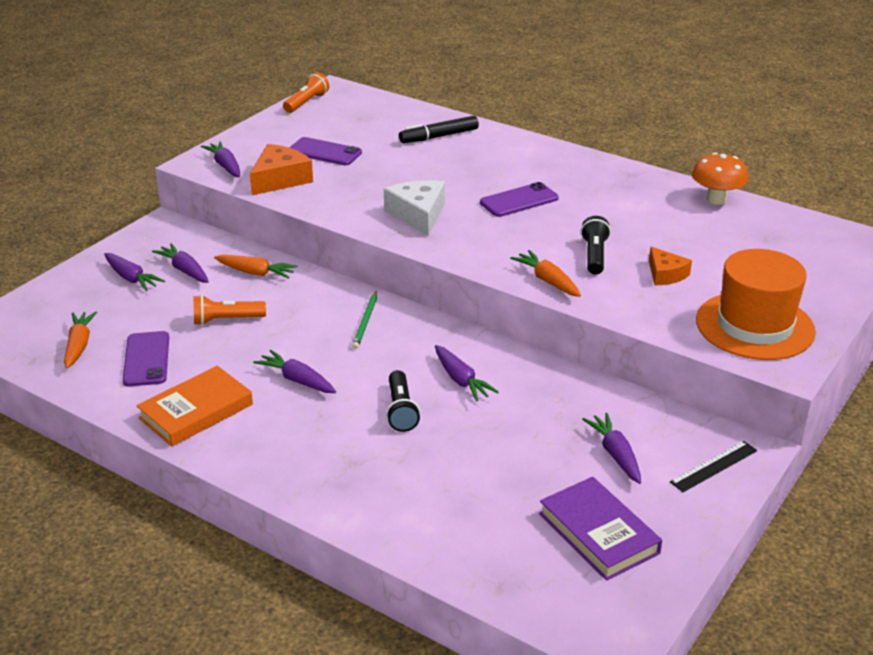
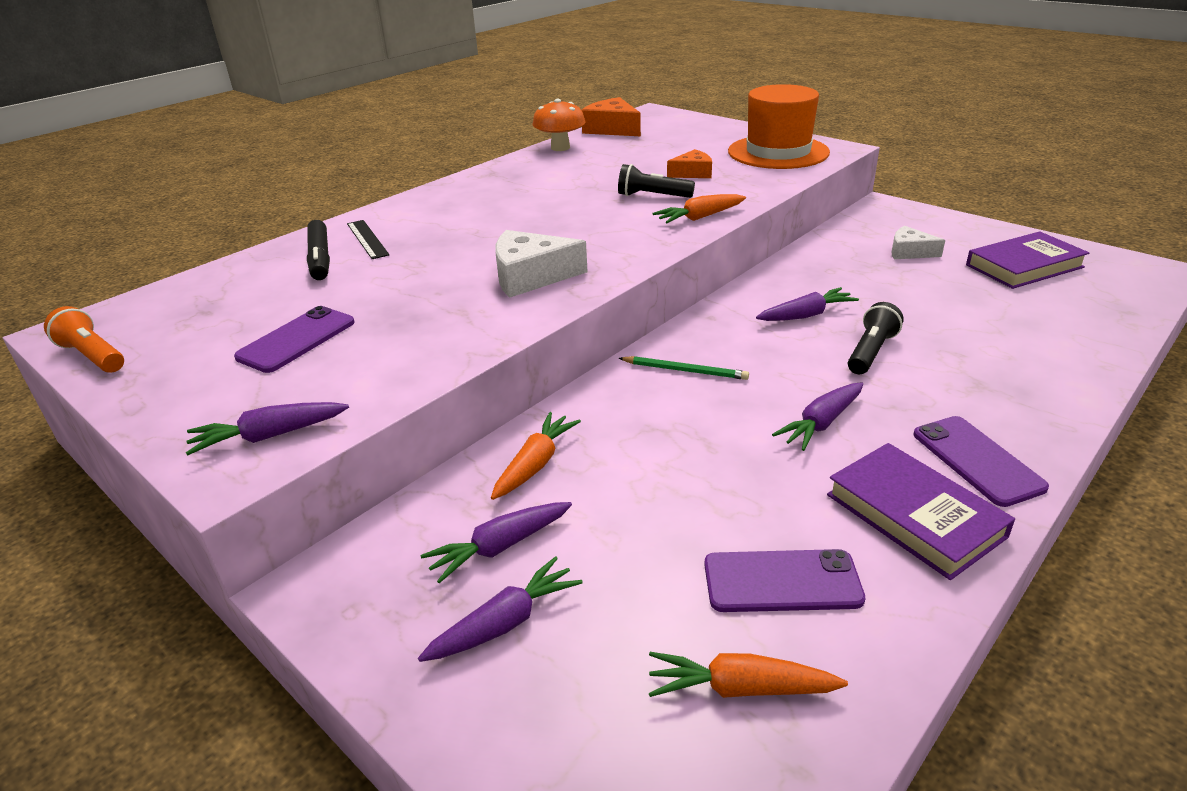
camera: 80 degrees left, 0 degrees up
orange book [136,366,253,447] -> purple book [827,443,1015,580]
orange flashlight [194,295,266,325] -> none
orange cheese [250,144,313,195] -> orange cheese moved to [582,97,641,136]
black flashlight [386,370,420,432] -> black flashlight turned 60 degrees counterclockwise [848,302,903,374]
purple phone [480,182,559,217] -> purple phone moved to [913,416,1049,507]
purple carrot [582,413,641,484] -> white cheese [892,226,945,259]
black ruler [670,441,757,492] -> black ruler moved to [347,220,389,259]

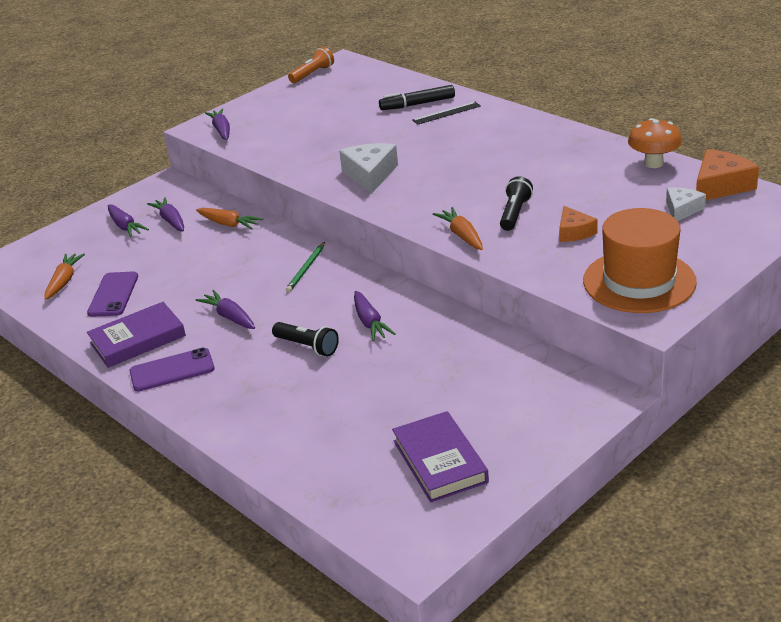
camera: 95 degrees right, 0 degrees up
purple phone [234,306,355,373] -> none
white cheese [892,226,945,259] -> white cheese moved to [666,187,706,221]

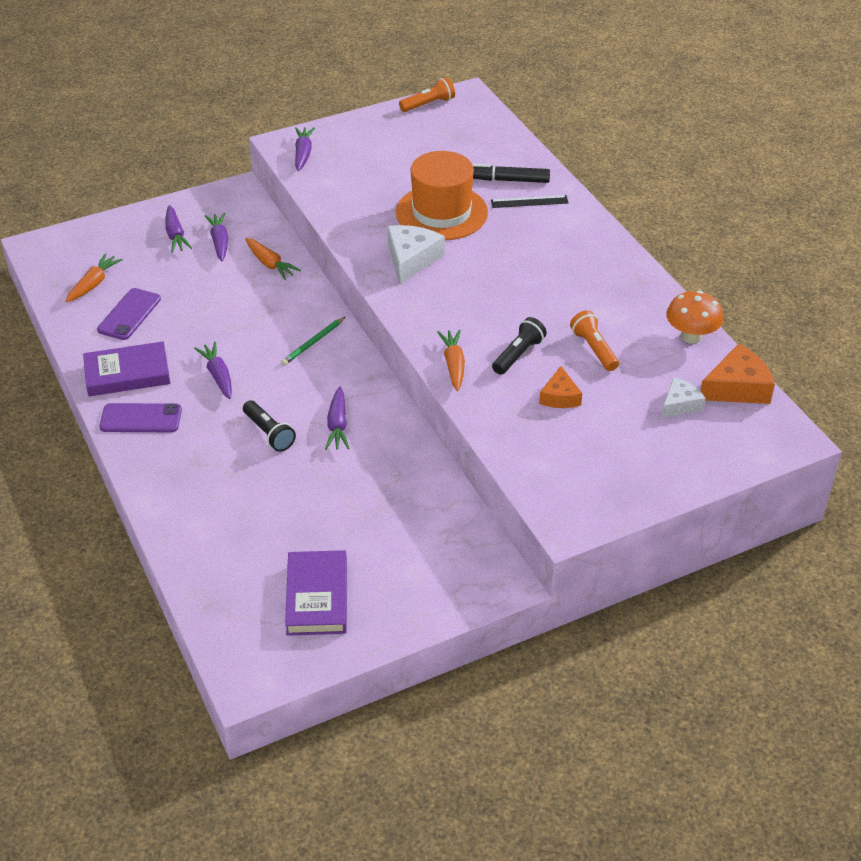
camera: 15 degrees right, 10 degrees up
orange hat [583,208,697,313] -> orange hat moved to [396,151,488,240]
none -> orange flashlight [570,310,619,371]

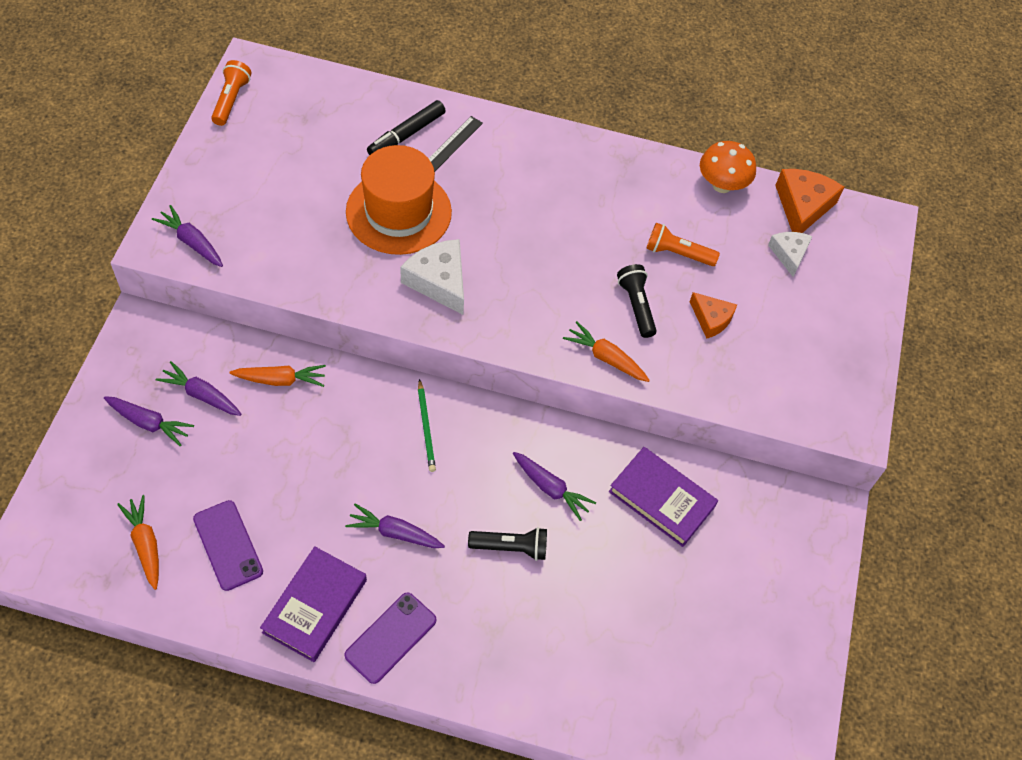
camera: 55 degrees left, 15 degrees up
purple book [285,550,347,636] -> purple book moved to [609,447,718,547]

